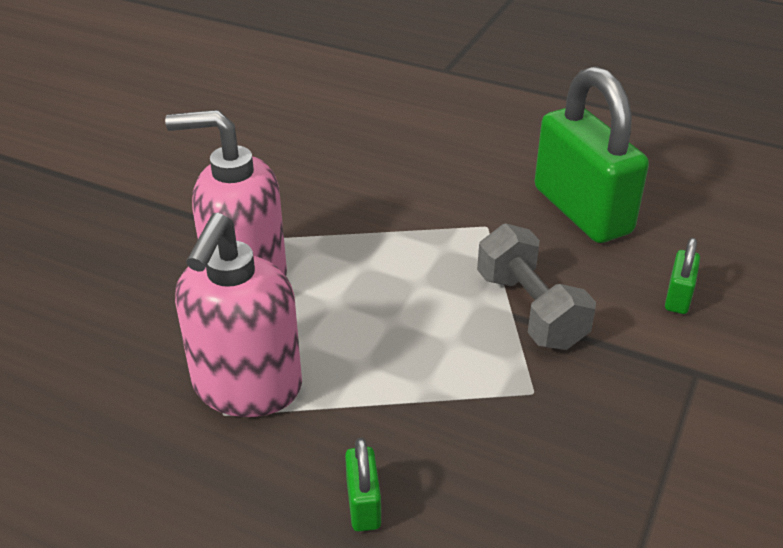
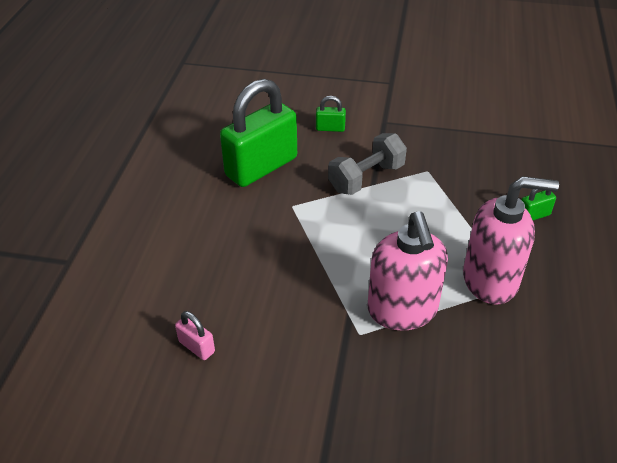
camera: 105 degrees left, 5 degrees up
none -> pink padlock [175,311,215,360]

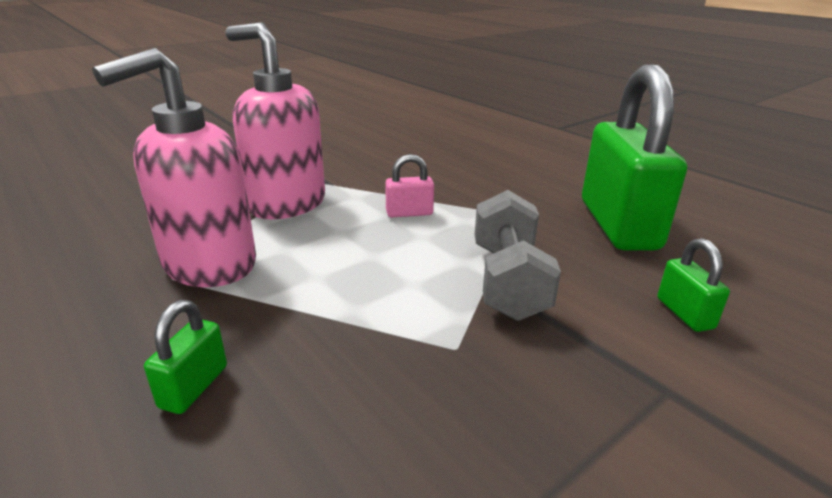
camera: 130 degrees right, 15 degrees down
pink padlock [175,311,215,360] -> pink padlock moved to [385,154,434,217]
green padlock [316,96,346,132] -> green padlock turned 60 degrees counterclockwise [658,238,730,332]

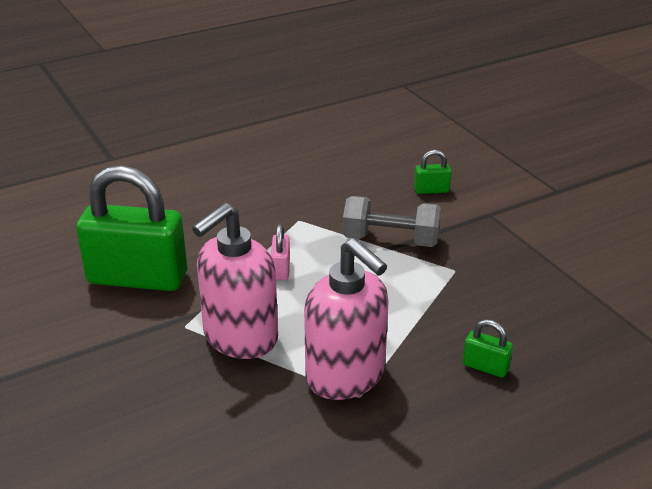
camera: 80 degrees left, 5 degrees up
green padlock [582,65,687,250] -> green padlock moved to [76,165,187,291]

